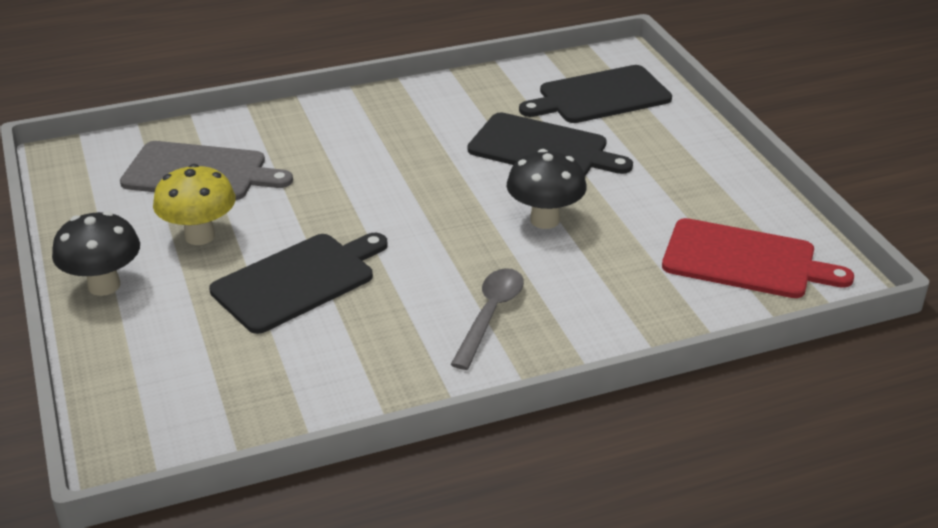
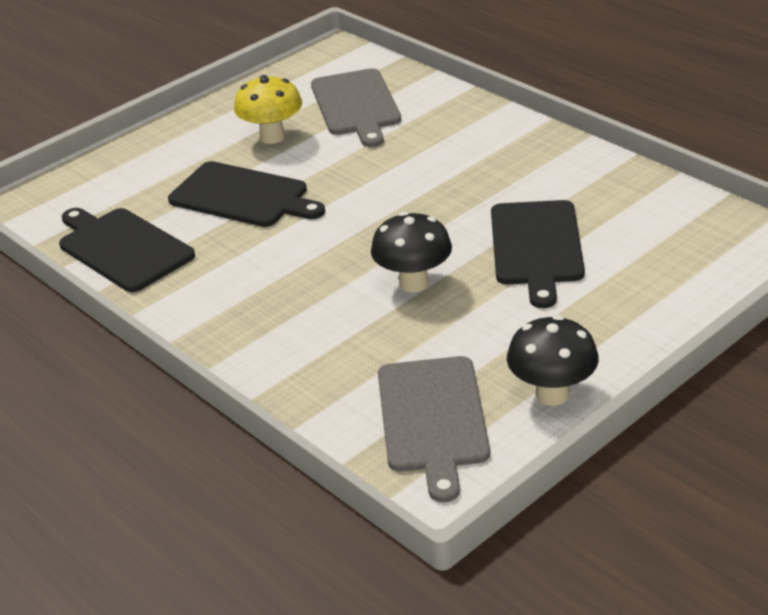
camera: 70 degrees right, 0 degrees up
black mushroom [52,211,140,296] -> black mushroom moved to [507,315,599,406]
grey spoon [451,268,524,370] -> none
black cutting board [519,65,672,123] -> black cutting board moved to [59,208,195,292]
red cutting board [662,218,854,298] -> grey cutting board [378,356,490,502]

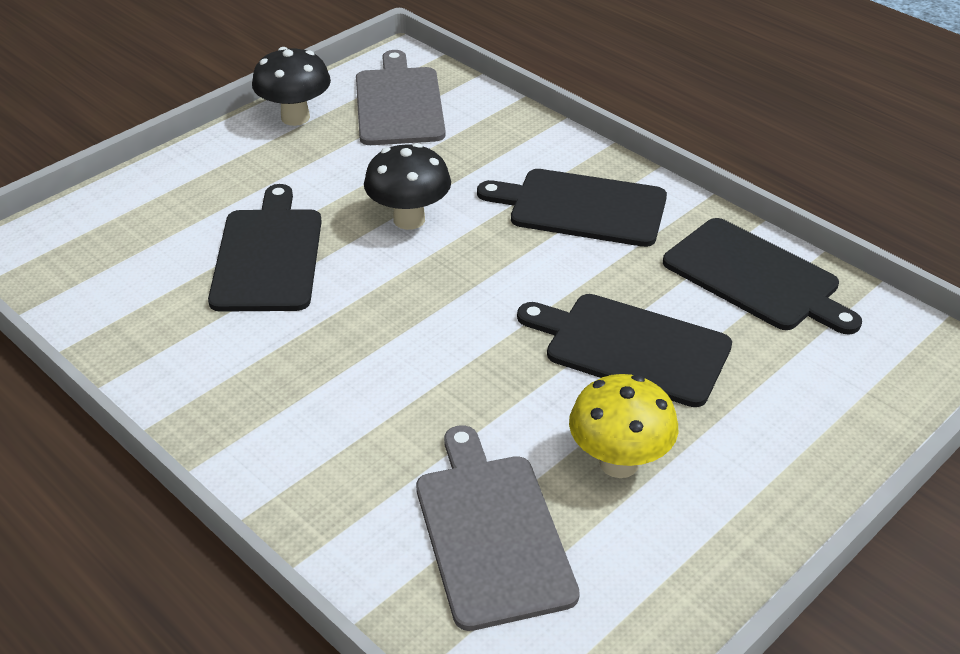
camera: 175 degrees right, 5 degrees up
none -> black cutting board [477,169,667,247]

